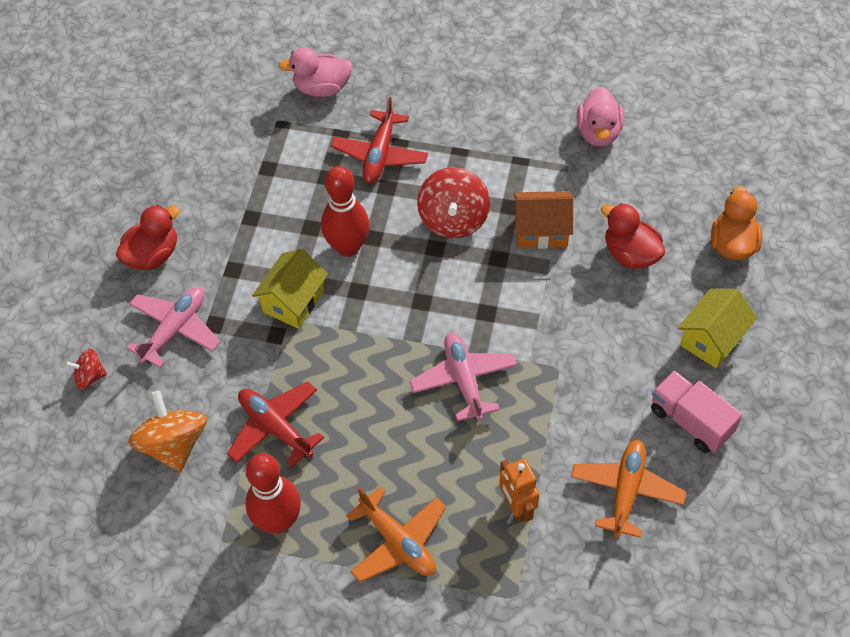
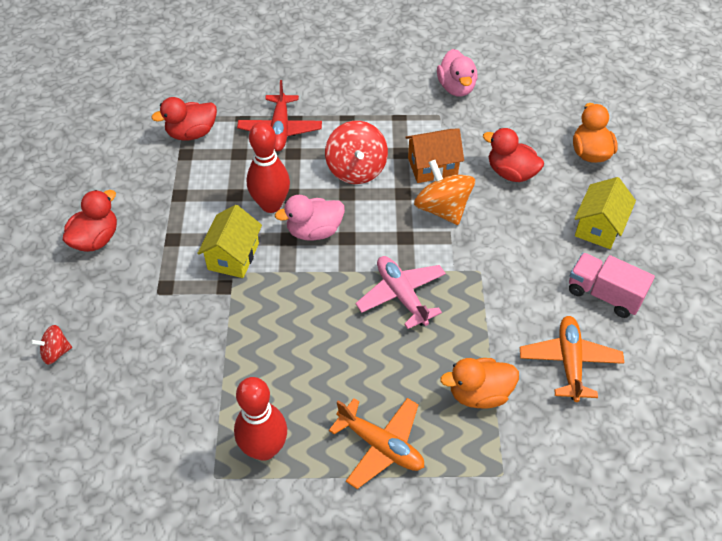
camera: 15 degrees left, 5 degrees down
pink plane [126,287,220,368] -> none
orange spinning top [128,391,207,472] -> orange spinning top moved to [414,160,475,225]
red plane [227,381,324,467] -> none
pink duck [279,47,353,97] -> pink duck moved to [275,195,345,241]
orange robot [499,458,539,522] -> orange duck [440,358,519,409]
none -> red duck [151,97,217,141]

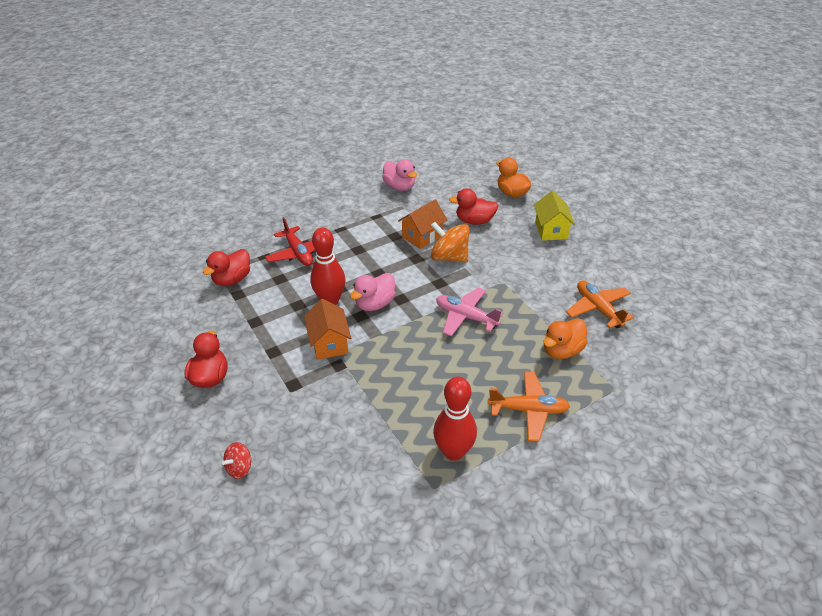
camera: 30 degrees left, 10 degrees down
yellow house [197,205,262,278] -> orange house [304,299,351,360]
red spinning top [325,121,388,184] -> none
pink truck [569,253,655,318] -> none

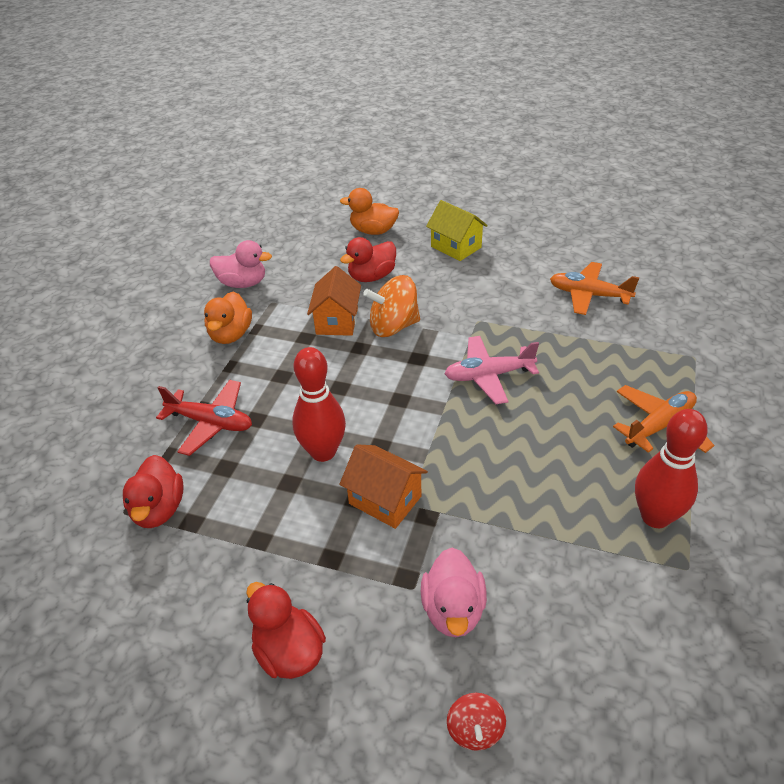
camera: 40 degrees left, 0 degrees up
pink duck [350,273,396,311] -> pink duck moved to [421,548,487,637]
orange duck [543,318,588,359] -> orange duck moved to [204,292,252,344]

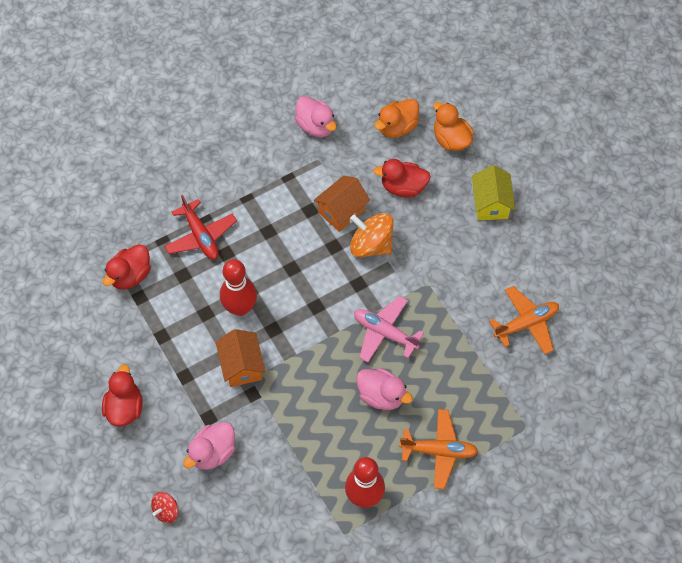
camera: 40 degrees right, 20 degrees up
orange duck [204,292,252,344] -> orange duck moved to [374,99,419,138]
orange plane [550,262,640,315] -> orange plane turned 90 degrees clockwise [489,286,559,354]
none -> pink duck [356,368,413,410]

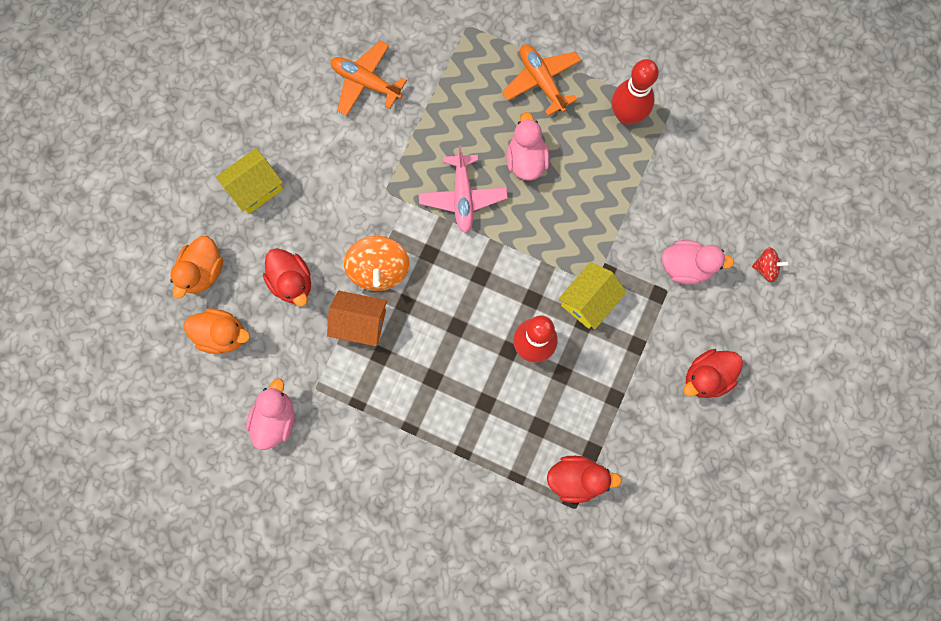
camera: 125 degrees left, 15 degrees up
red plane [164,195,237,260] -> none
orange house [216,329,266,387] -> yellow house [558,262,627,330]

